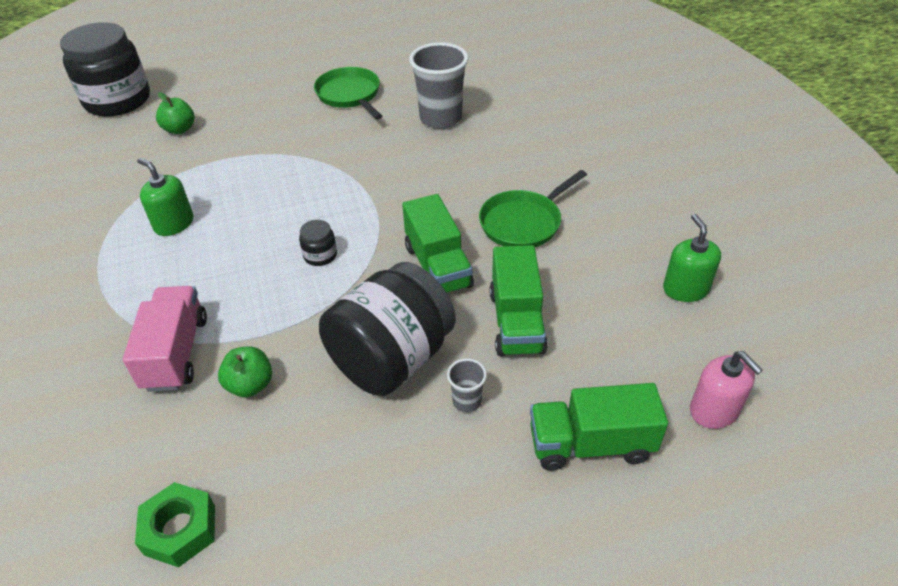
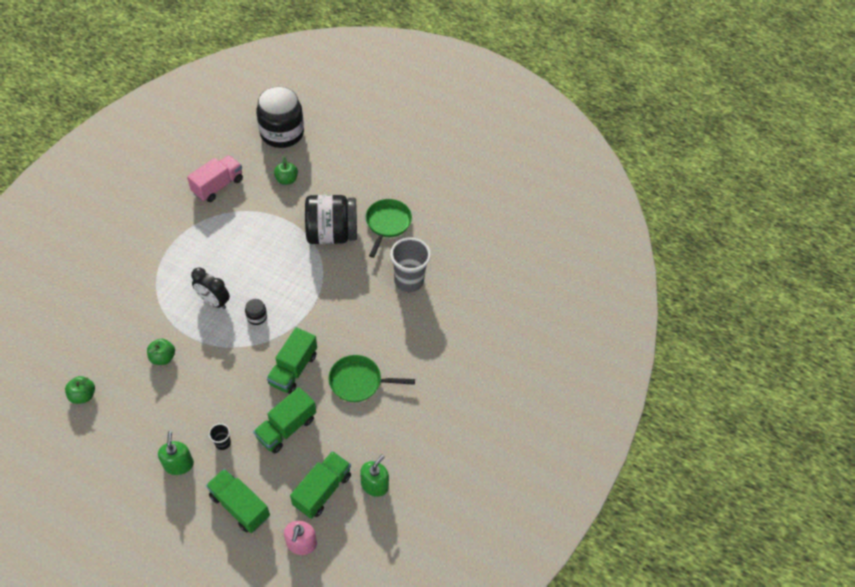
camera: 40 degrees right, 10 degrees up
pink truck [123,286,207,392] -> pink truck moved to [187,155,243,202]
green nut [135,482,215,568] -> green apple [65,376,95,404]
green soap dispenser [137,158,193,236] -> green soap dispenser moved to [158,431,194,475]
black jar [319,262,456,396] -> black jar moved to [305,195,357,244]
grey cup [447,358,487,413] -> black cup [209,423,231,450]
none -> black clock [191,267,230,309]
none -> green truck [290,451,351,519]

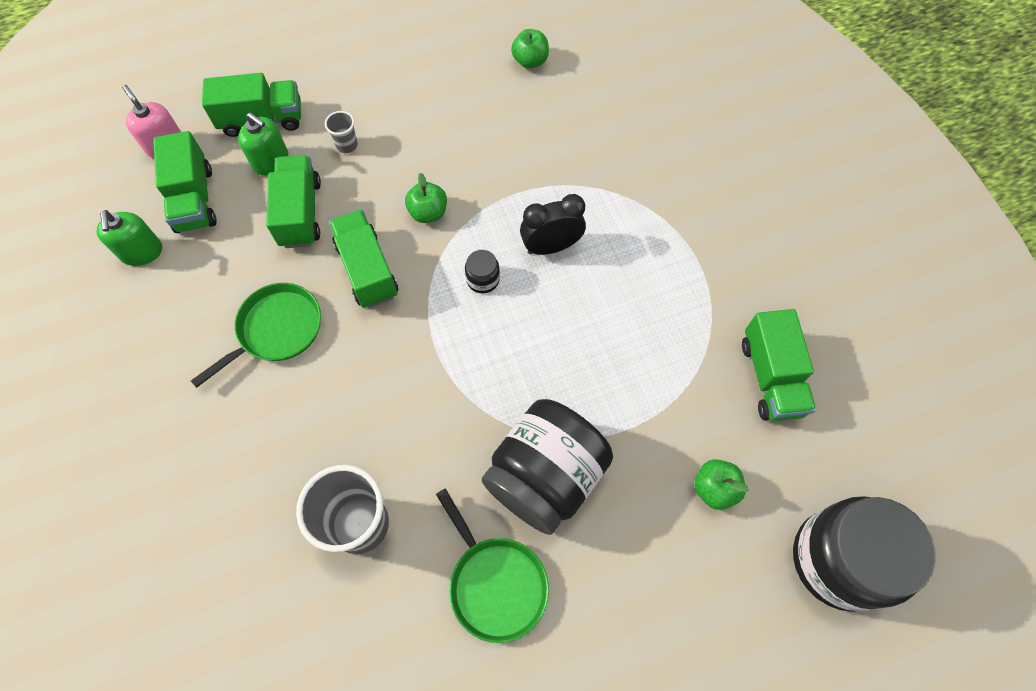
camera: 135 degrees right, 10 degrees up
green apple [147,339,175,365] -> green apple moved to [405,173,447,223]
green soap dispenser [158,431,194,475] -> green soap dispenser moved to [238,113,288,176]
pink truck [187,155,243,202] -> green truck [742,309,816,421]
black cup [209,423,231,450] -> grey cup [325,111,358,153]

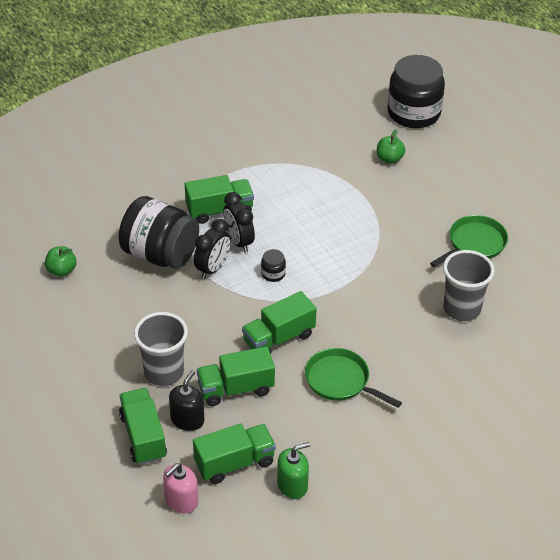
camera: 100 degrees left, 20 degrees down
green soap dispenser [238,113,288,176] -> black soap dispenser [169,371,204,431]
grey cup [325,111,358,153] -> grey cup [134,312,188,386], size x2.15
green apple [405,173,447,223] -> none
black jar [482,399,613,535] -> black jar moved to [118,196,199,269]
green truck [742,309,816,421] -> green truck moved to [185,175,254,224]
none -> black clock [194,219,231,279]

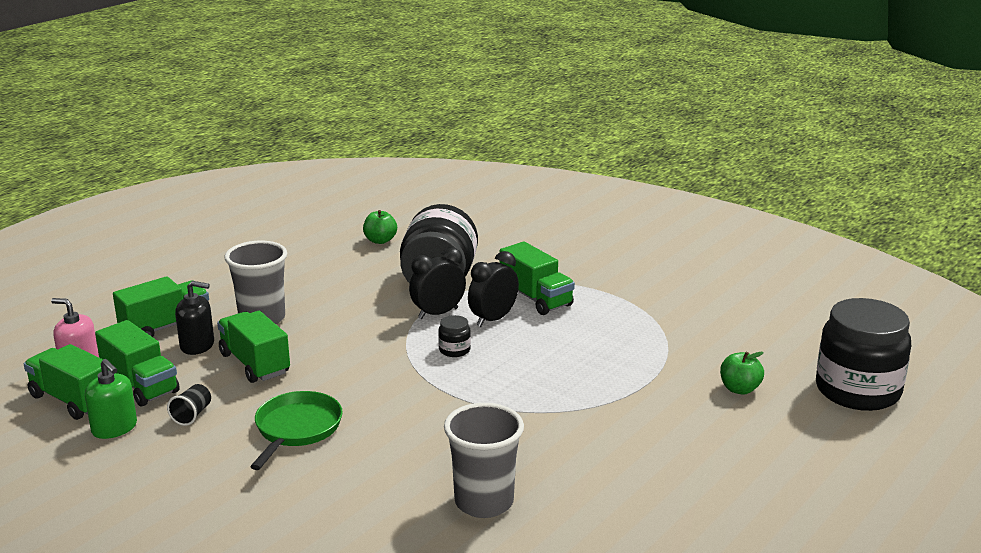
camera: 70 degrees right, 20 degrees down
black clock [194,219,231,279] -> black clock turned 135 degrees clockwise [409,247,466,319]
green truck [242,291,317,354] -> green truck moved to [24,344,110,420]
green pan [430,215,508,267] -> none
none -> black cup [167,384,211,426]

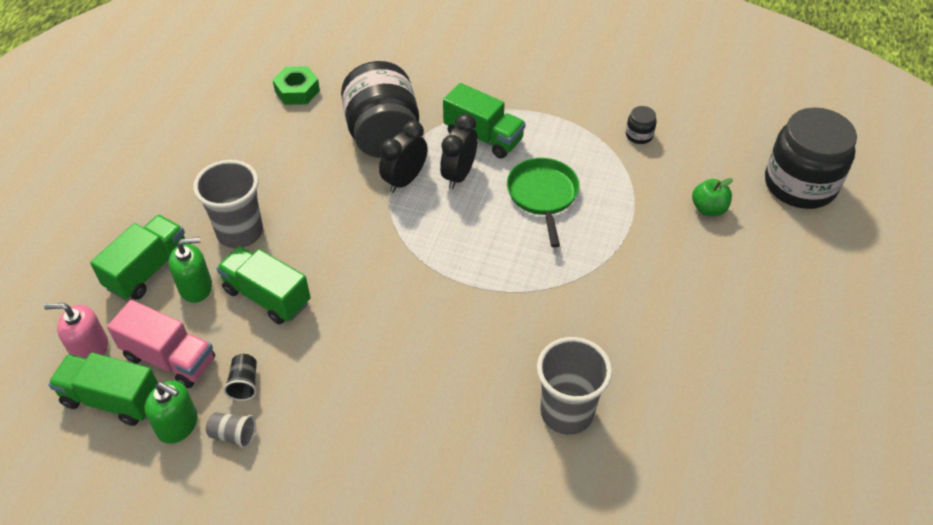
camera: 20 degrees left, 25 degrees up
green truck [95,320,180,406] -> pink truck [107,300,215,388]
black soap dispenser [175,281,214,355] -> green soap dispenser [169,237,212,303]
green pan [250,391,343,470] -> green pan moved to [507,158,580,247]
green apple [363,210,397,244] -> green nut [273,66,320,105]
black jar [438,315,471,357] -> black jar moved to [626,106,657,144]
none -> grey cup [206,412,256,449]

